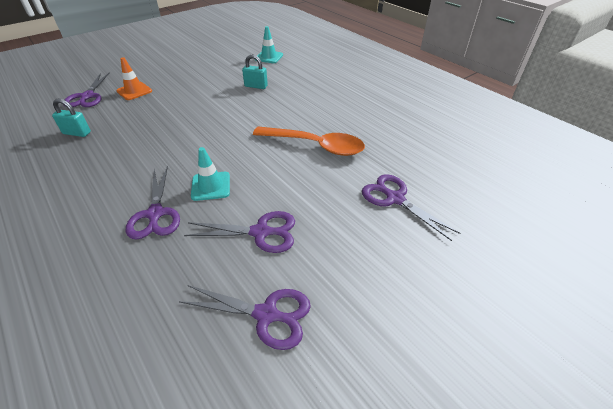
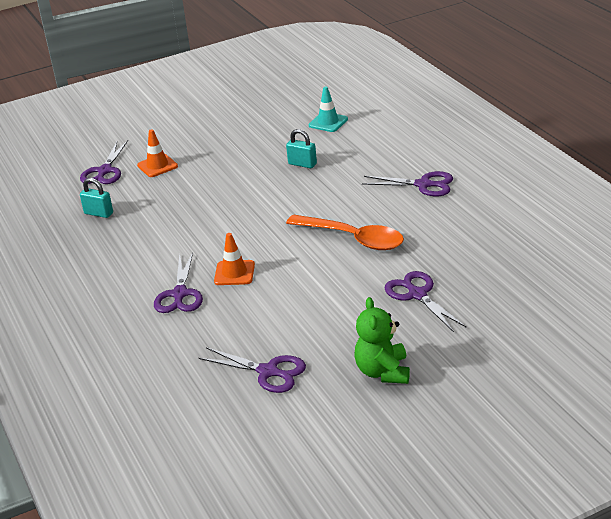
camera: 15 degrees right, 10 degrees down
purple scissors [184,211,295,253] -> purple scissors moved to [362,171,453,196]
turquoise traffic cone [191,147,230,201] -> orange traffic cone [214,233,255,285]
none -> green teddy bear [354,297,410,384]

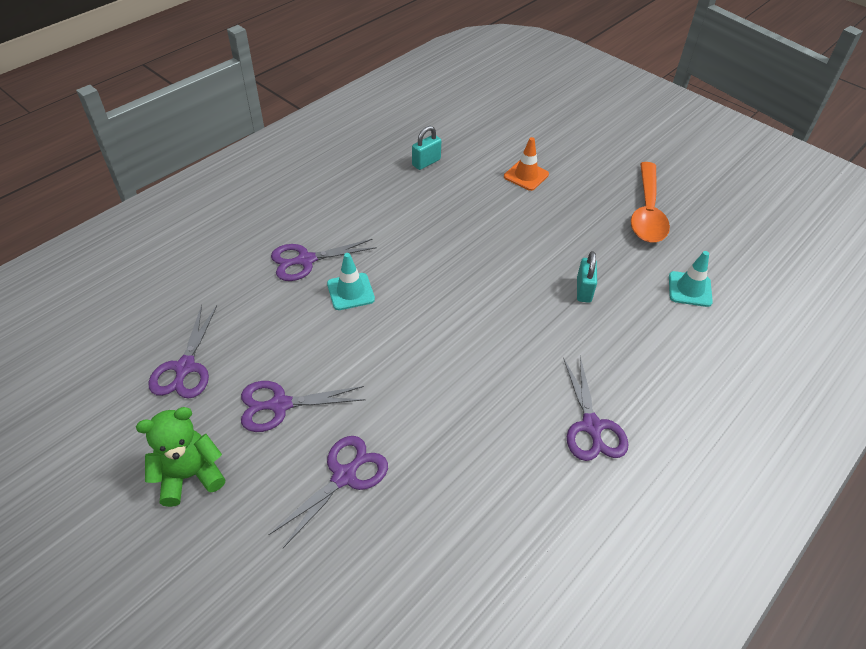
camera: 65 degrees right, 15 degrees up
purple scissors [80,140,128,184] -> purple scissors moved to [241,381,366,432]
turquoise padlock [80,178,113,218] -> turquoise padlock turned 45 degrees clockwise [412,126,441,170]
orange traffic cone [214,233,255,285] -> turquoise traffic cone [327,253,375,310]
orange spoon [286,214,404,250] -> orange spoon moved to [631,162,670,242]

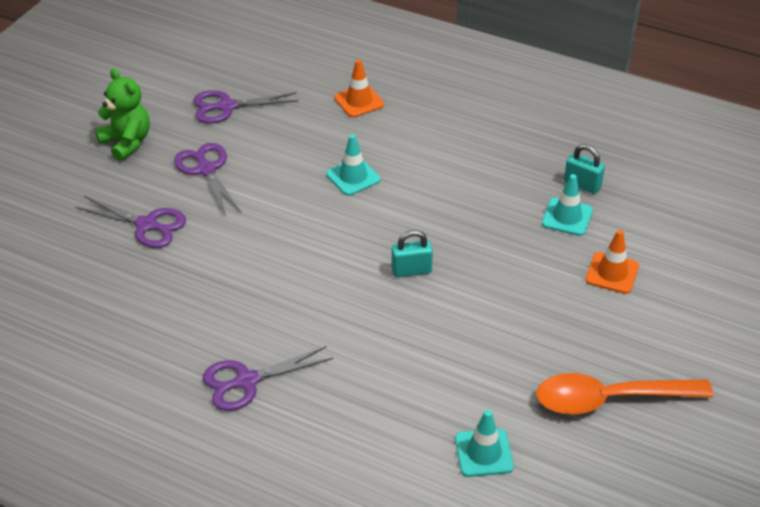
camera: 75 degrees right, 5 degrees down
purple scissors [271,239,377,281] -> none
turquoise padlock [577,251,597,303] -> turquoise padlock moved to [392,230,433,277]
none -> orange traffic cone [334,60,384,117]
none -> turquoise traffic cone [542,174,593,236]

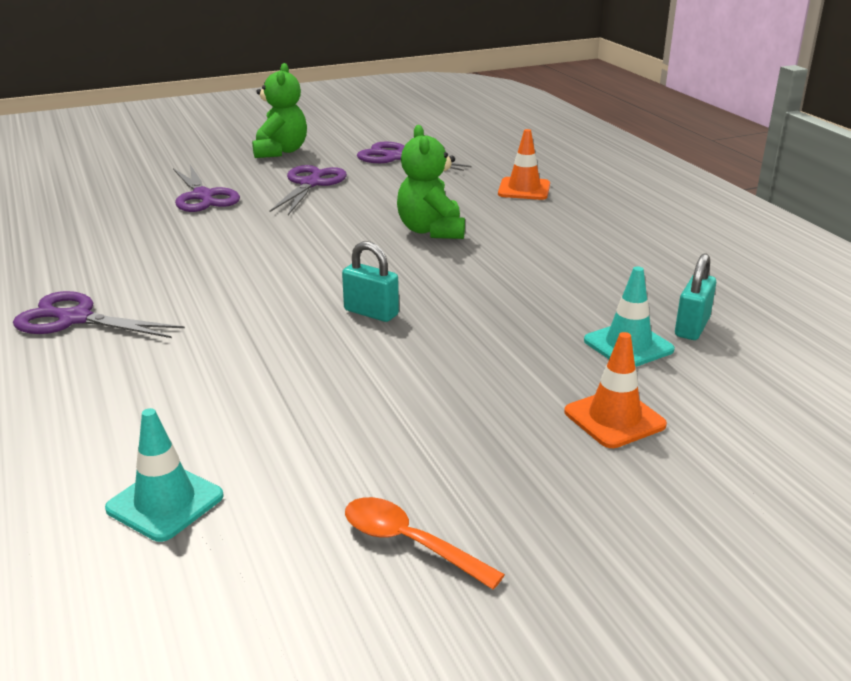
camera: 40 degrees right, 15 degrees down
turquoise traffic cone [326,134,380,196] -> green teddy bear [397,125,465,239]
orange spoon [537,373,713,414] -> orange spoon [345,497,505,589], size x0.55
turquoise padlock [564,144,605,194] -> turquoise padlock turned 45 degrees clockwise [675,253,716,340]

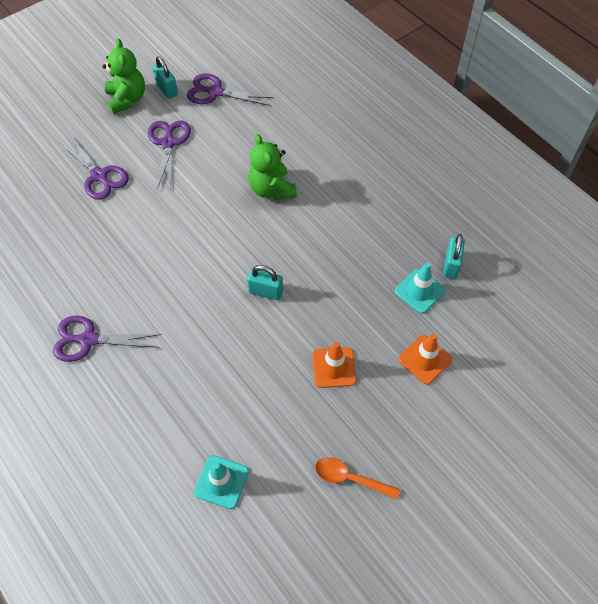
camera: 15 degrees left, 30 degrees up
orange traffic cone [498,129,550,200] -> orange traffic cone moved to [312,342,357,388]
none -> turquoise padlock [152,57,178,99]

